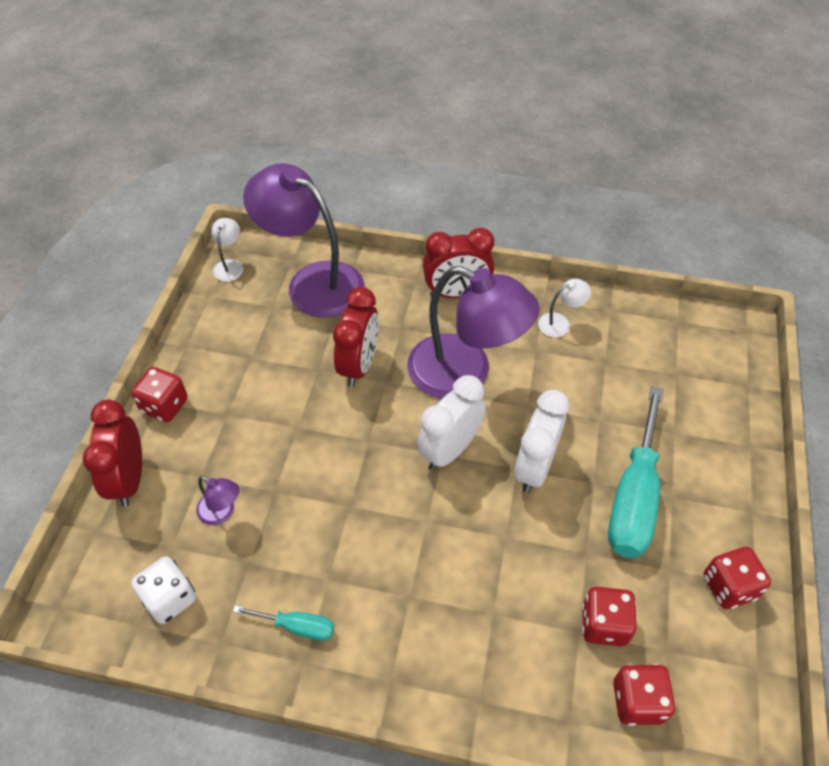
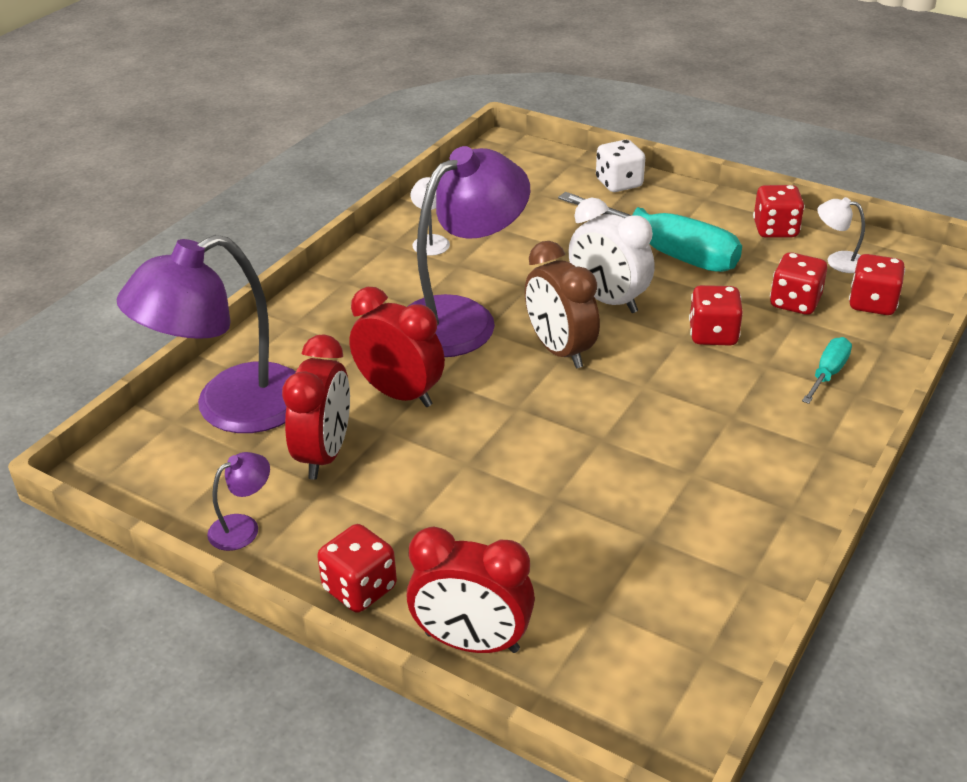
camera: 70 degrees left, 15 degrees down
white dice [131,556,196,624] -> white dice moved to [596,140,645,192]
purple lamp [196,476,239,525] -> purple lamp moved to [207,452,270,551]
white lamp [211,218,244,282] -> white lamp moved to [817,197,865,273]
turquoise screwdriver [233,605,334,641] -> turquoise screwdriver moved to [802,337,852,404]
white clock [417,375,486,471] -> brown clock [525,241,600,368]
red clock [423,228,494,298] -> red clock moved to [282,334,350,480]
none -> red dice [689,285,743,345]

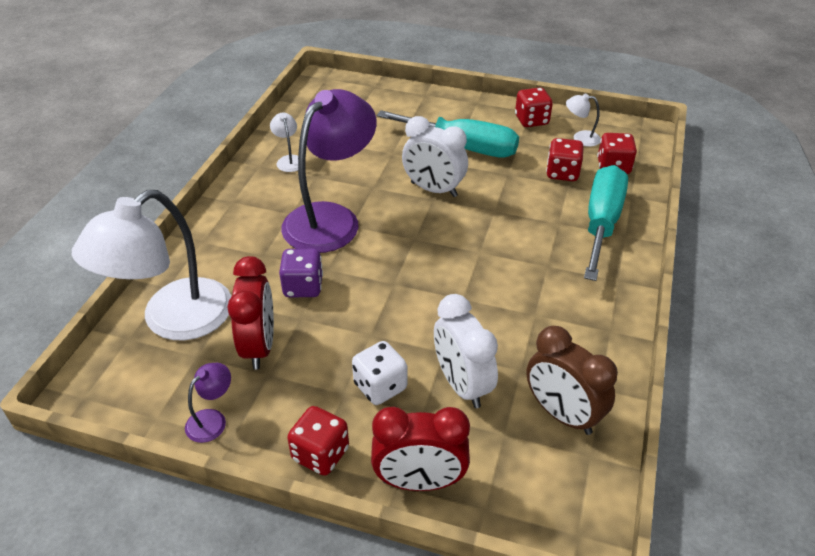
camera: 15 degrees left, 5 degrees up
purple lamp [117,235,296,433] -> white lamp [72,190,232,340]
red clock [349,287,445,407] -> purple dice [279,249,323,297]
brown clock [525,241,600,368] -> brown clock moved to [526,326,618,435]
white dice [596,140,645,192] -> white dice moved to [352,341,407,405]
red dice [689,285,743,345] -> none
turquoise screwdriver [802,337,852,404] -> turquoise screwdriver [584,165,628,281], size x2.12
none -> white clock [434,294,498,408]

